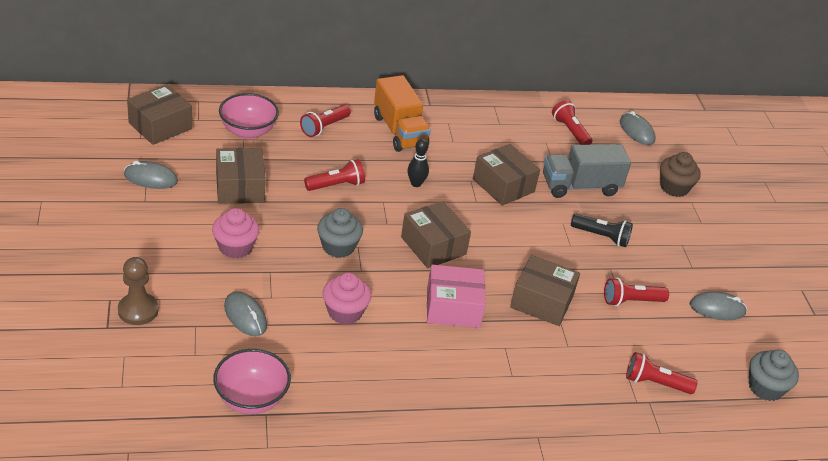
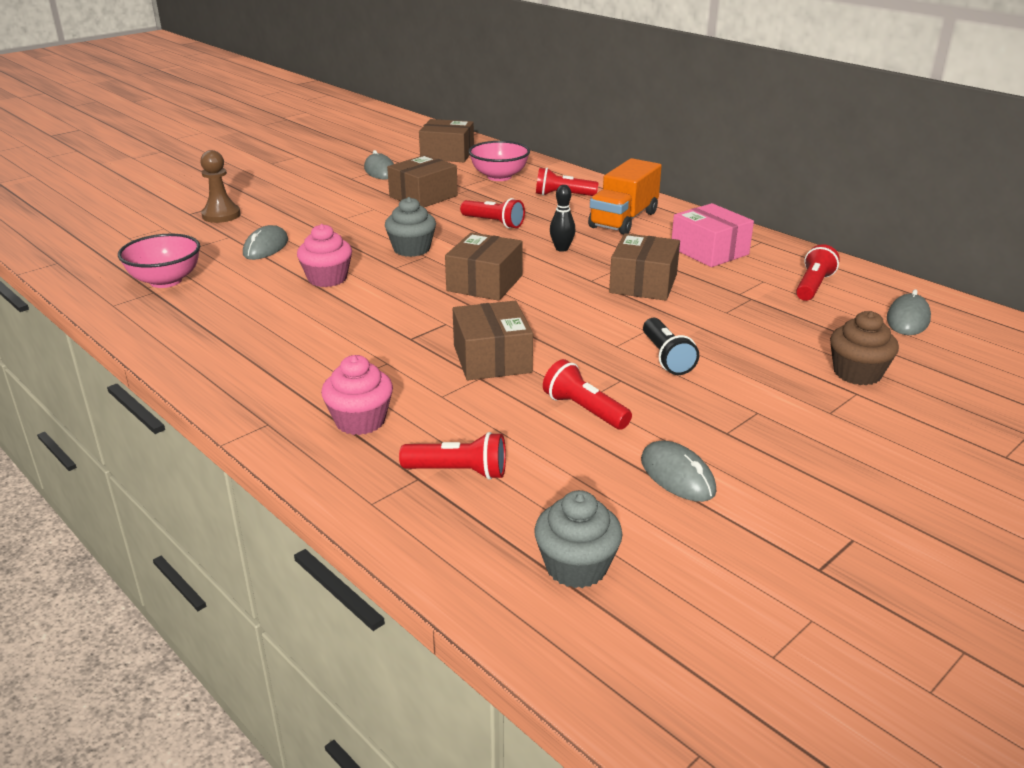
camera: 60 degrees right, 10 degrees down
pink cupcake [212,208,259,259] -> pink cupcake moved to [321,355,393,435]
pink box [427,265,486,328] -> pink box moved to [672,203,754,267]
grey truck [543,144,631,198] -> none
red flashlight [626,352,698,394] -> red flashlight turned 120 degrees clockwise [399,432,506,480]

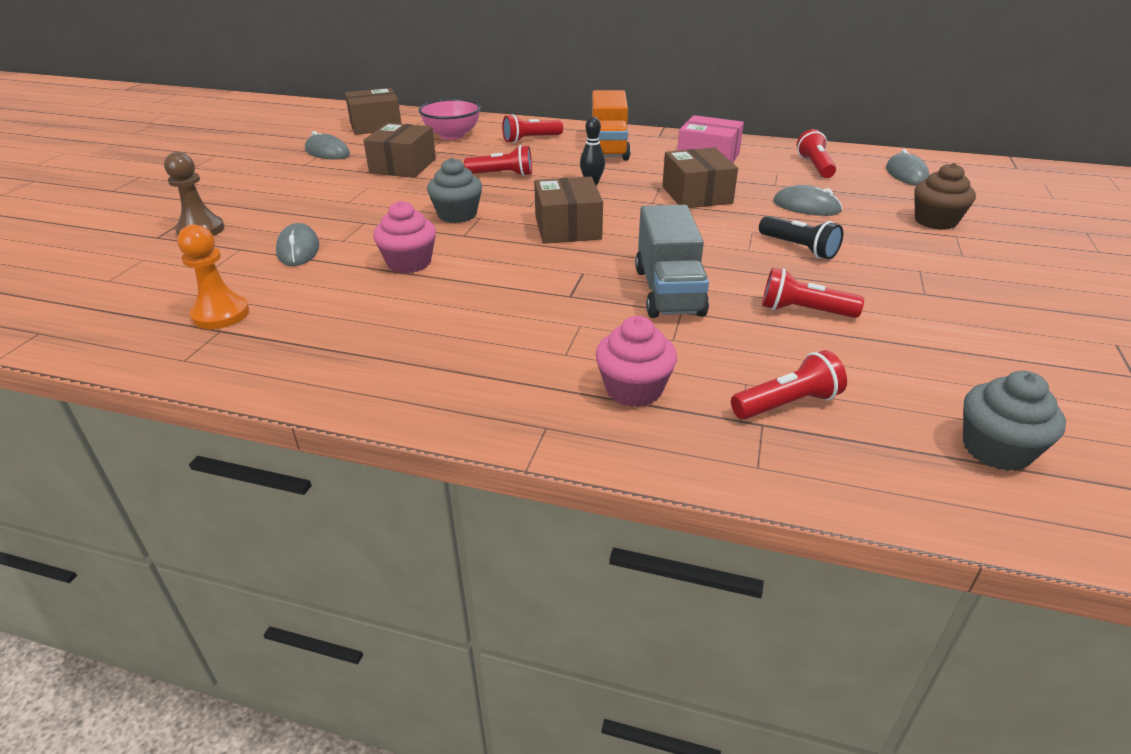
camera: 30 degrees left, 5 degrees up
pink bowl [118,234,200,288] -> orange pawn [177,225,249,329]
brown box [453,301,533,380] -> grey truck [635,205,709,318]
grey mouse [641,440,716,502] -> grey mouse moved to [773,185,842,216]

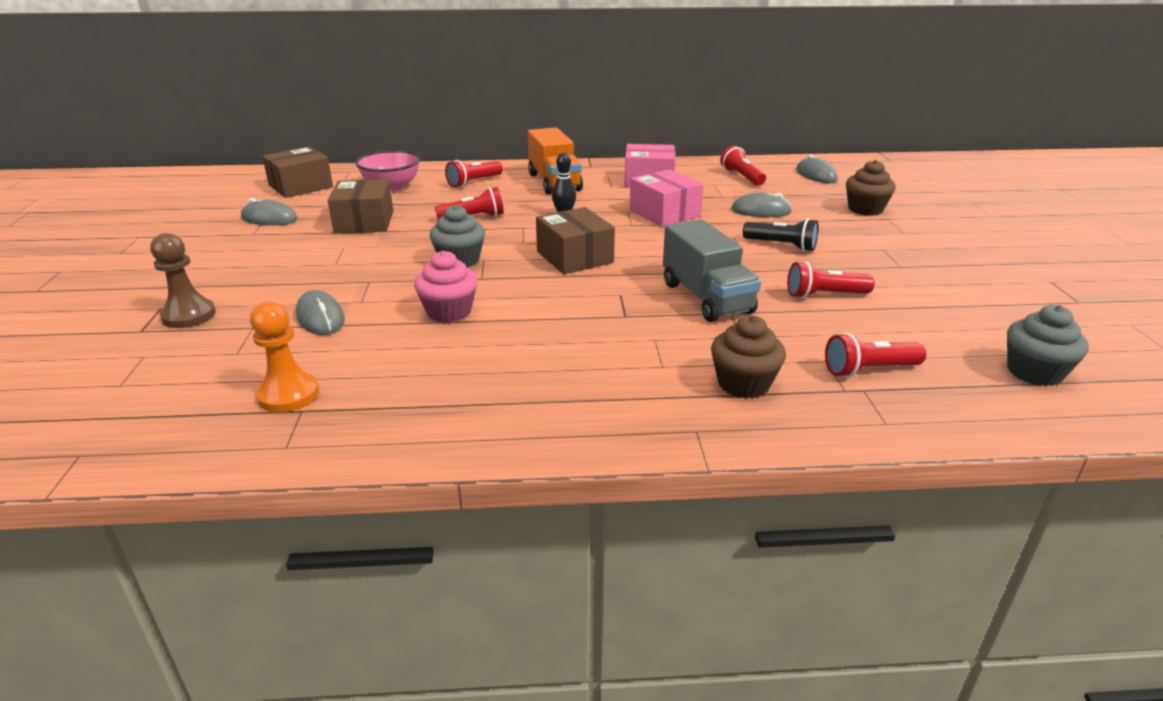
camera: 20 degrees left, 5 degrees down
pink cupcake [596,316,677,407] -> brown cupcake [711,315,786,399]
brown box [662,147,738,208] -> pink box [630,169,704,227]
red flashlight [731,350,847,420] -> red flashlight turned 150 degrees counterclockwise [825,333,926,377]

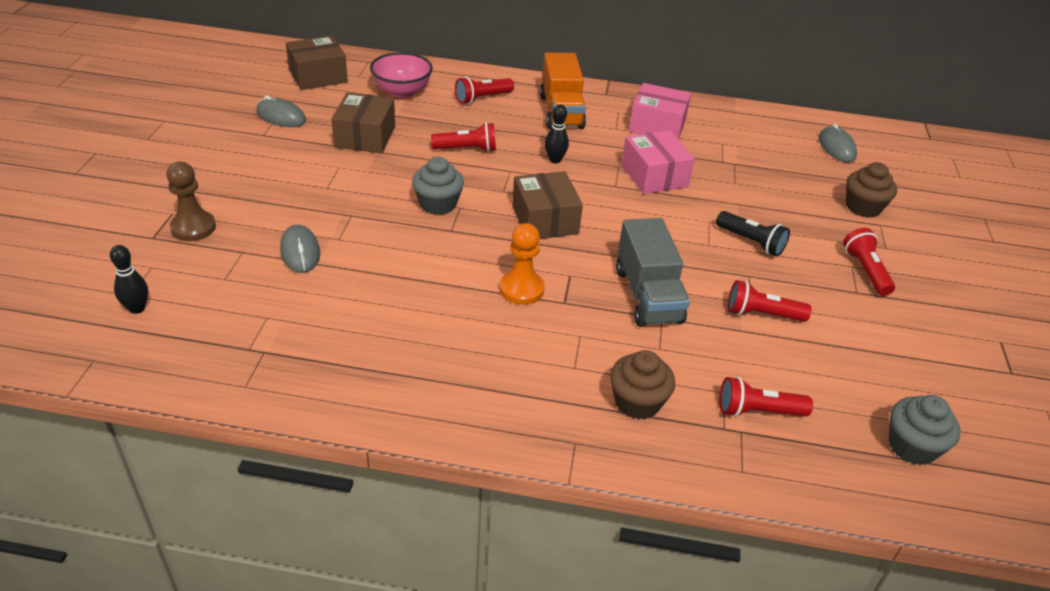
camera: 10 degrees right, 10 degrees up
orange pawn [250,301,319,412] -> orange pawn moved to [500,223,545,305]
pink cupcake [414,251,478,323] -> none
red flashlight [720,146,766,186] -> red flashlight moved to [843,228,895,296]
grey mouse [731,193,792,217] -> none
none -> black bowling pin [110,245,148,314]

